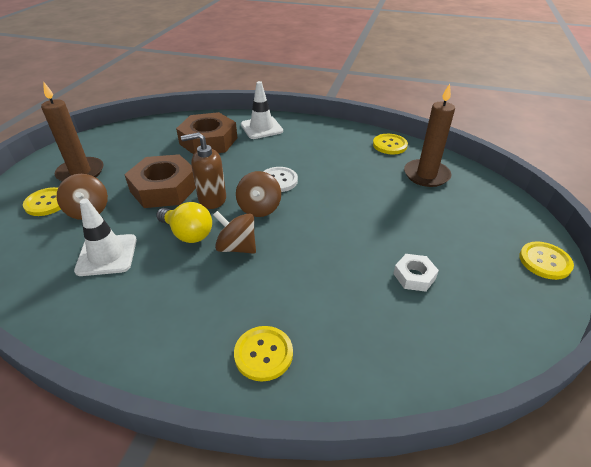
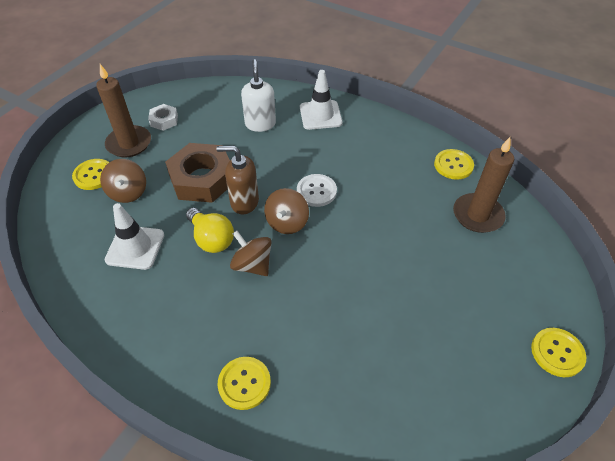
camera: 15 degrees right, 10 degrees up
brown nut [176,112,237,154] -> white soap dispenser [241,59,276,132]
white nut [393,254,439,292] -> white nut moved to [148,104,178,131]

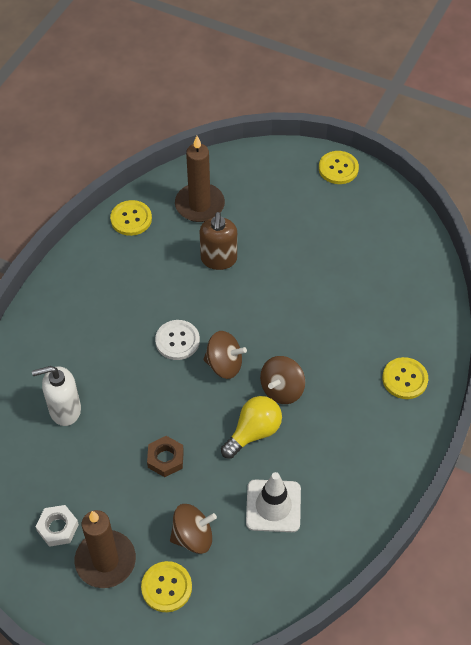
camera: 95 degrees left, 5 degrees up
brown nut [165,143,230,203] -> brown nut [147,436,184,477], size x0.49
brown soap dispenser [216,146,259,214] -> brown soap dispenser moved to [200,212,237,270]
white traffic cone [300,70,343,130] -> none

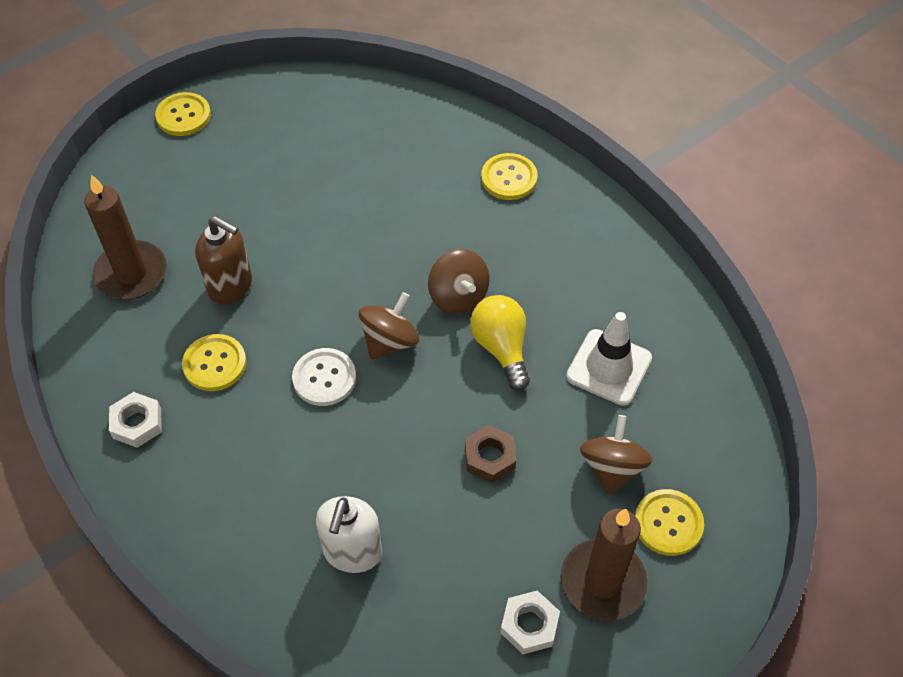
camera: 65 degrees left, 0 degrees up
yellow button [110,200,152,236] -> yellow button moved to [182,334,247,391]
none -> white nut [109,392,162,448]

